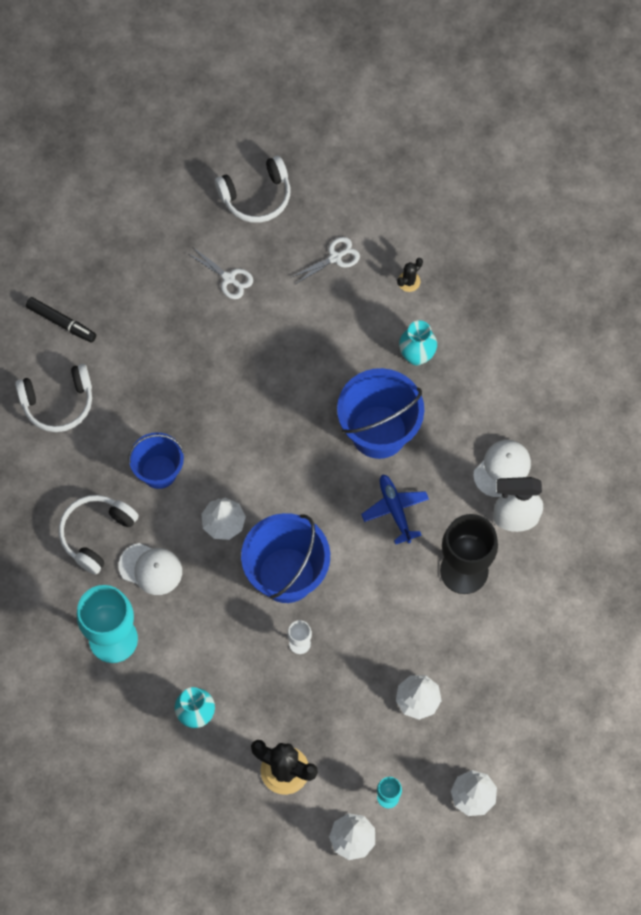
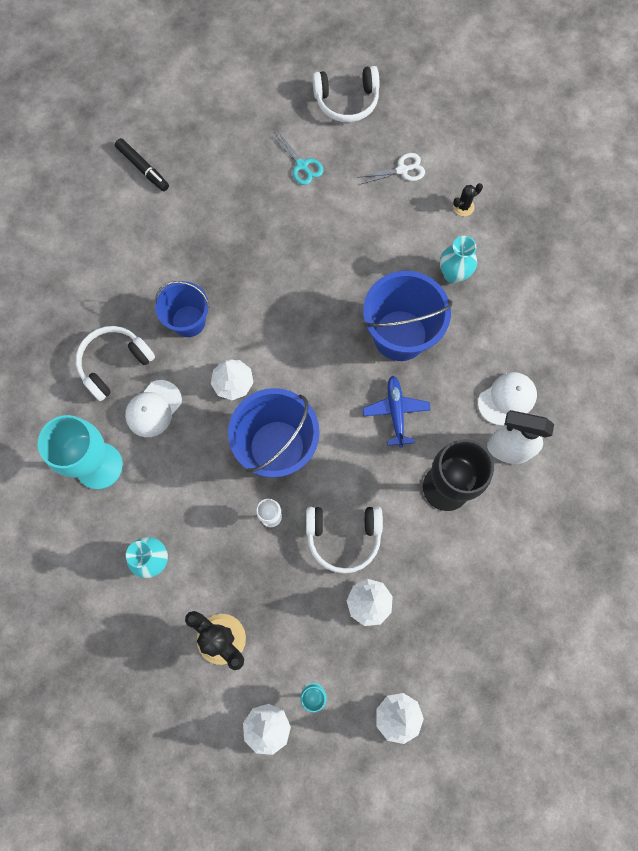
camera: 15 degrees right, 5 degrees up
white headphones [15,364,92,432] -> white headphones moved to [306,507,383,574]
white cap [119,543,182,595] -> white cap turned 90 degrees clockwise [125,380,182,437]
white scissors [187,248,253,299] -> turquoise scissors [272,130,323,185]

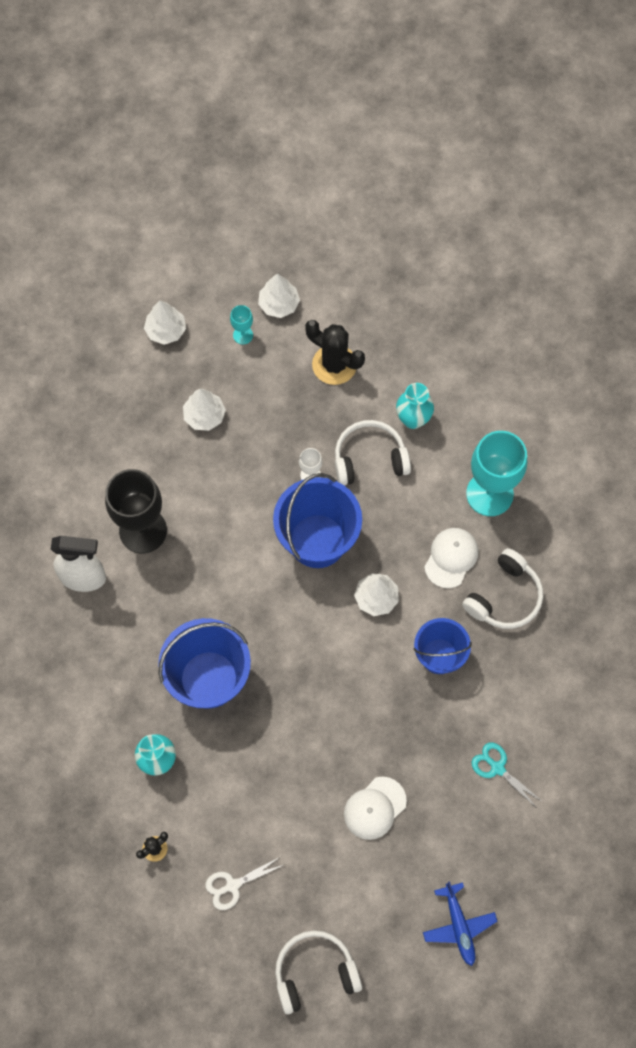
camera: 170 degrees right, 5 degrees down
black marker [115,138,169,191] -> none
turquoise scissors [272,130,323,185] -> turquoise scissors moved to [472,742,543,808]
white headphones [306,507,383,574] -> white headphones moved to [335,420,411,485]
blue plane [363,376,431,448] -> blue plane moved to [423,881,497,966]
white cap [478,372,537,425] -> white cap moved to [344,777,407,840]

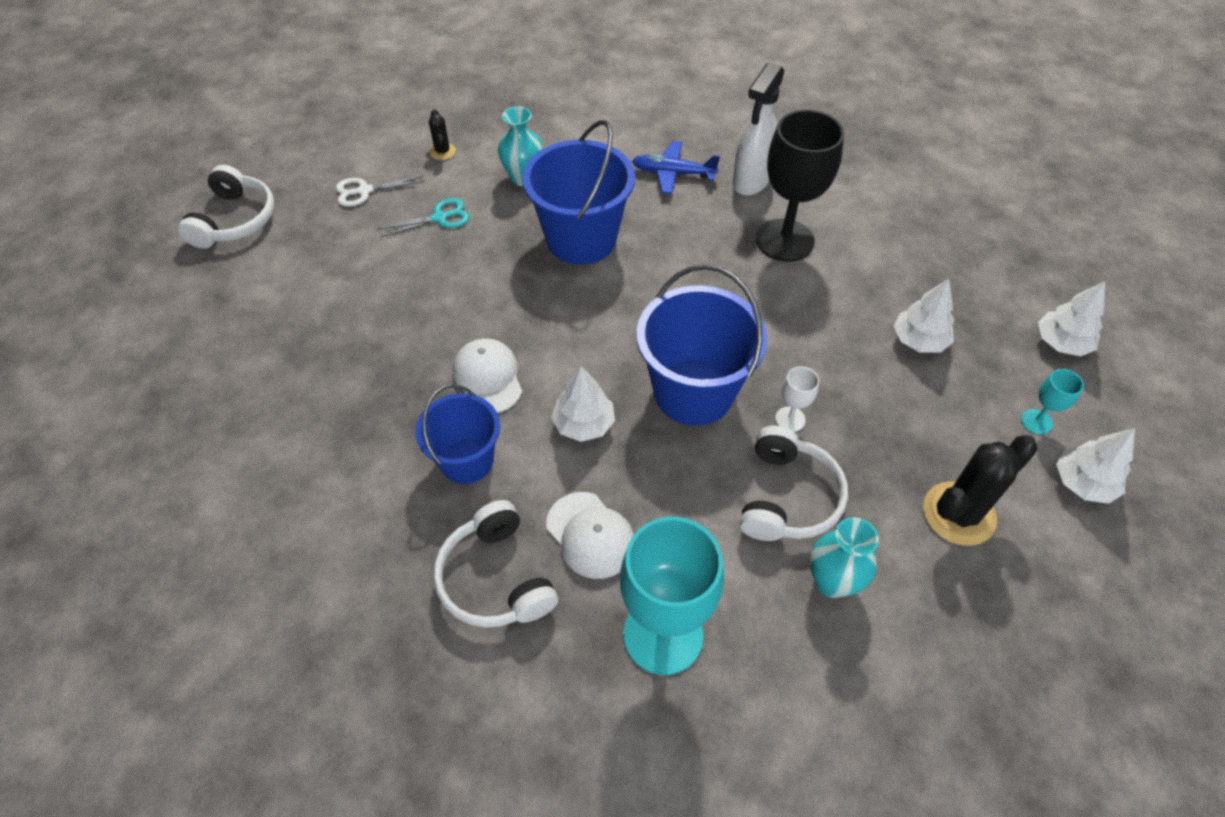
camera: 115 degrees right, 15 degrees down
white scissors [205,857,283,910] -> white scissors turned 105 degrees counterclockwise [336,175,425,207]
white cap [344,777,407,840] -> white cap moved to [453,338,522,413]
blue plane [423,881,497,966] -> blue plane moved to [632,141,720,194]
turquoise scissors [472,742,543,808] -> turquoise scissors moved to [377,198,470,237]

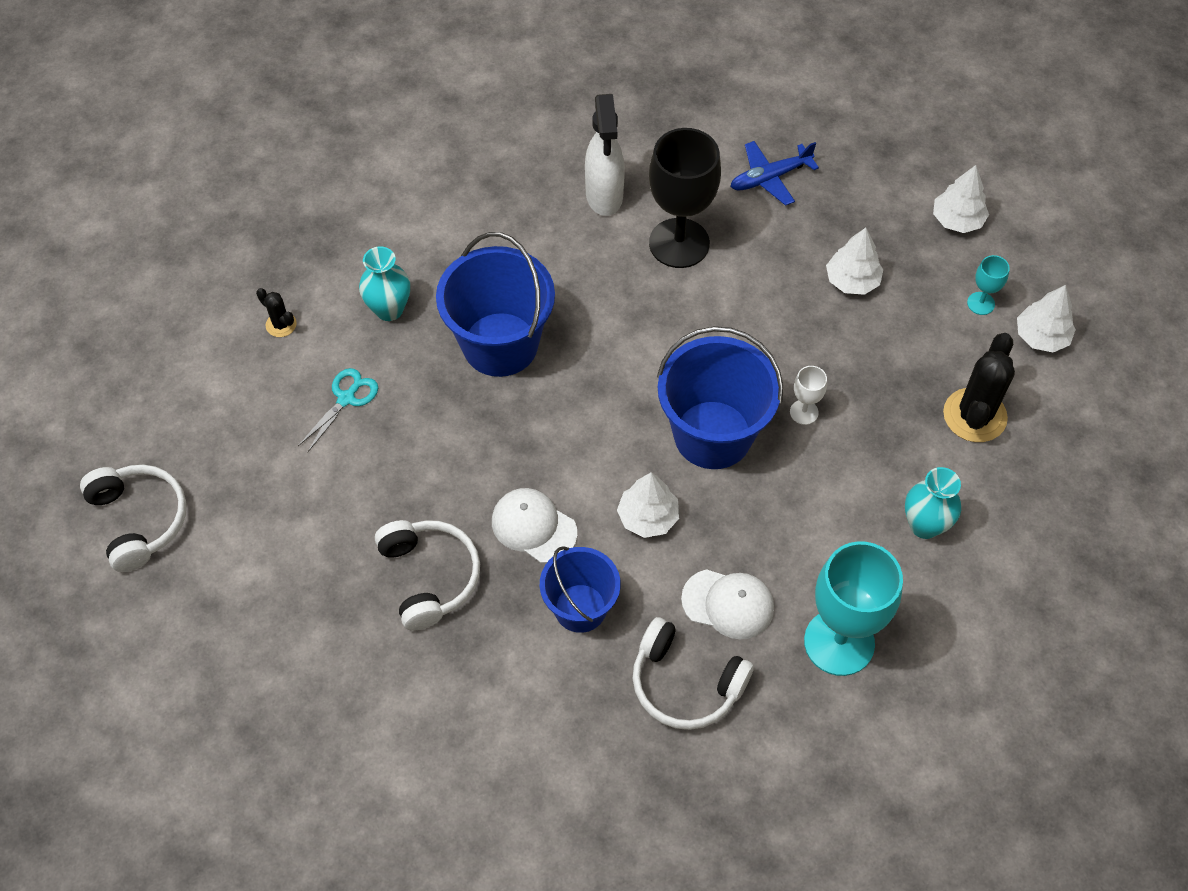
camera: 35 degrees left, 5 degrees up
white scissors [336,175,425,207] -> none
blue plane [632,141,720,194] -> blue plane moved to [730,141,819,206]
white headphones [740,426,848,541] -> white headphones moved to [375,520,480,630]

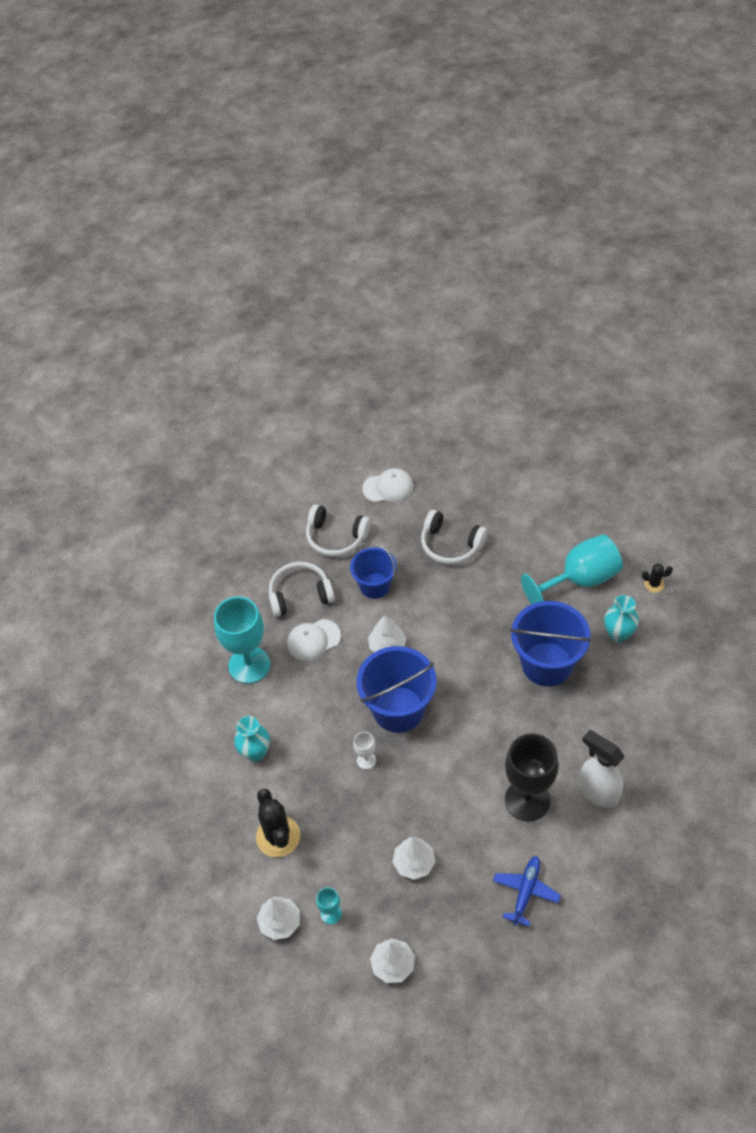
camera: 140 degrees right, 5 degrees down
white headphones [80,465,187,572] -> white headphones moved to [306,504,371,557]
turquoise scissors [298,368,378,452] -> turquoise goblet [521,534,623,604]
white cap [492,488,577,563] -> white cap moved to [362,468,414,502]

